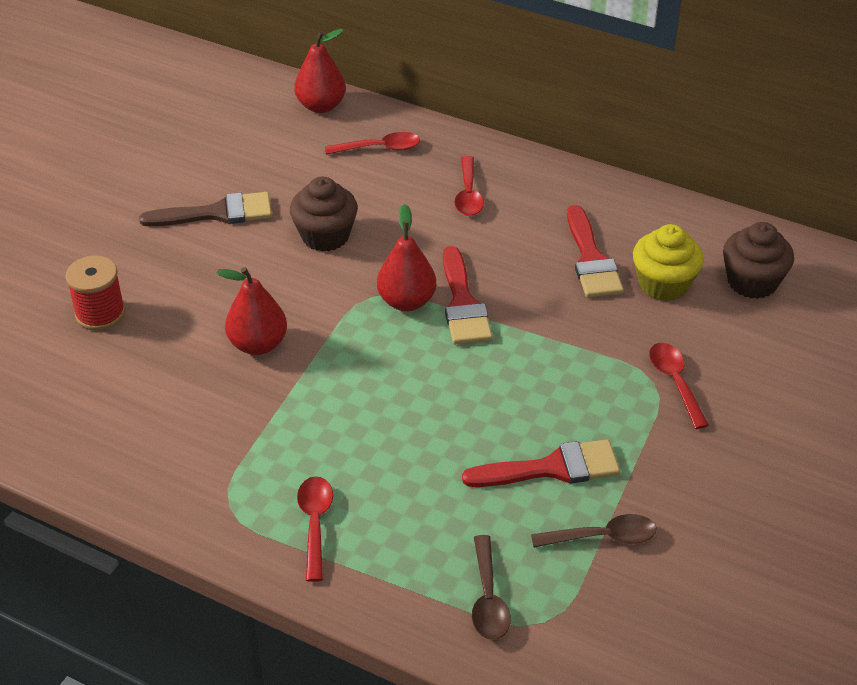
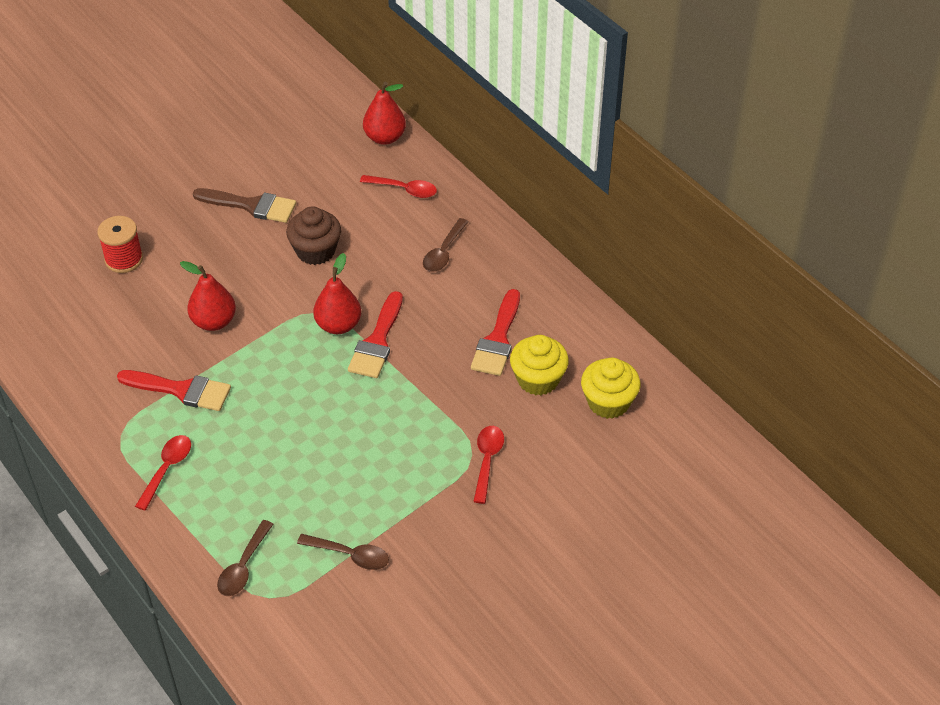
camera: 25 degrees right, 5 degrees up
red spoon [454,156,484,216] -> brown spoon [423,218,469,272]
red brush [462,439,620,487] -> red brush moved to [117,370,231,411]
brown cupcake [723,222,794,299] -> yellow cupcake [581,357,640,419]

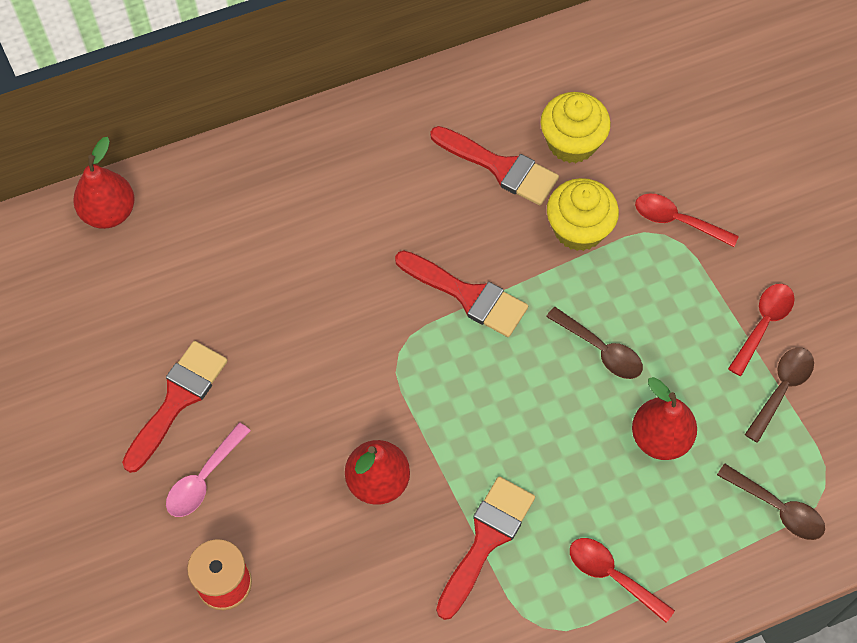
camera: 75 degrees left, 15 degrees up
brown brush [193,188,296,223] -> red brush [122,341,228,473]
brown cupcake [286,206,341,265] -> none
red pear [313,253,361,334] -> red pear moved to [632,377,697,460]
red spoon [360,175,437,198] -> red spoon moved to [728,284,795,376]
brown spoon [423,218,469,272] -> brown spoon moved to [546,307,643,379]
yellow cupcake [581,357,640,419] -> yellow cupcake moved to [547,178,619,251]
none -> pink spoon [166,422,251,517]

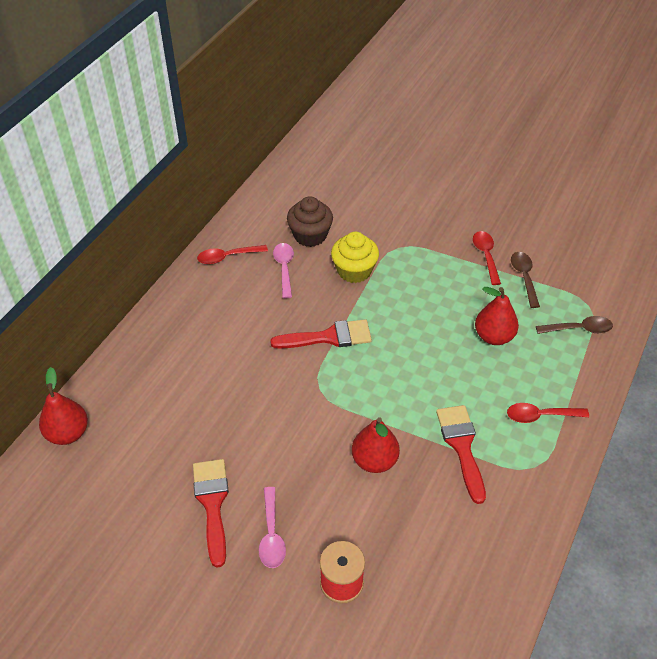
camera: 40 degrees left, 15 degrees down
red brush [430,126,559,205] -> pink spoon [273,243,294,298]
yellow cupcake [541,92,611,163] -> brown cupcake [287,196,333,247]
brown spoon [546,307,643,379] -> none
red spoon [635,193,739,247] -> red spoon moved to [197,245,268,264]

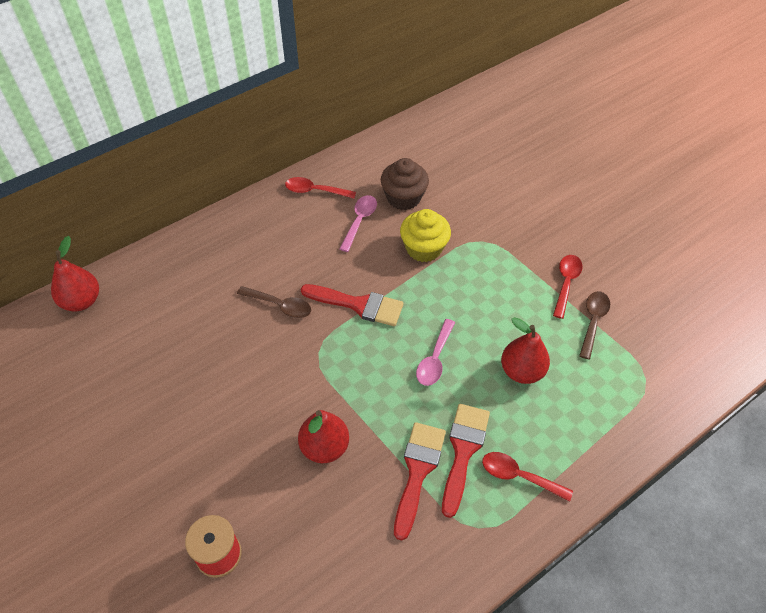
camera: 25 degrees right, 5 degrees up
red brush [193,459,229,568] -> red brush moved to [442,404,490,518]
pink spoon [259,487,286,568] -> pink spoon moved to [416,319,455,386]
brown spoon [536,316,613,334] -> brown spoon moved to [237,286,311,318]

